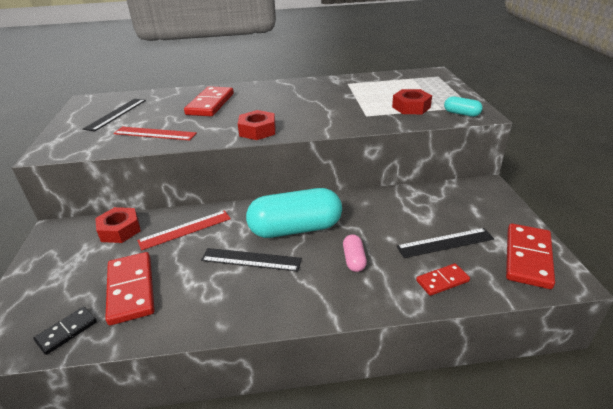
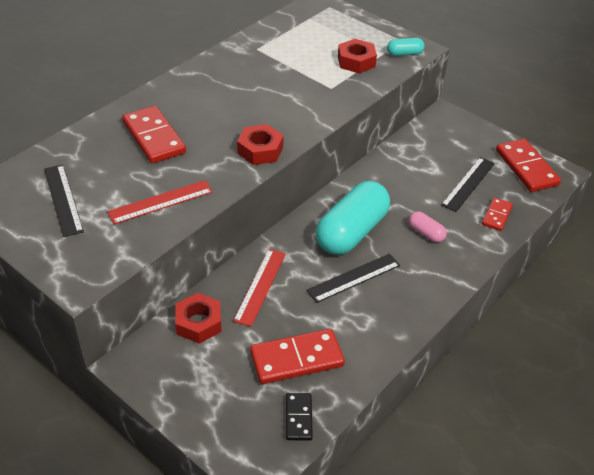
camera: 45 degrees left, 10 degrees up
red domino [105,252,154,325] -> red domino turned 45 degrees counterclockwise [250,329,345,384]

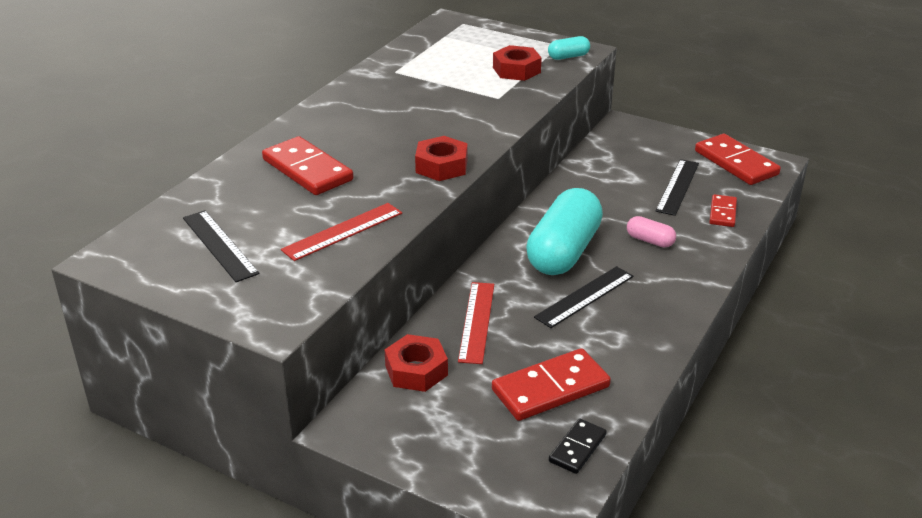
camera: 10 degrees left, 10 degrees down
black domino [286,393,313,441] -> black domino turned 45 degrees clockwise [549,419,607,474]

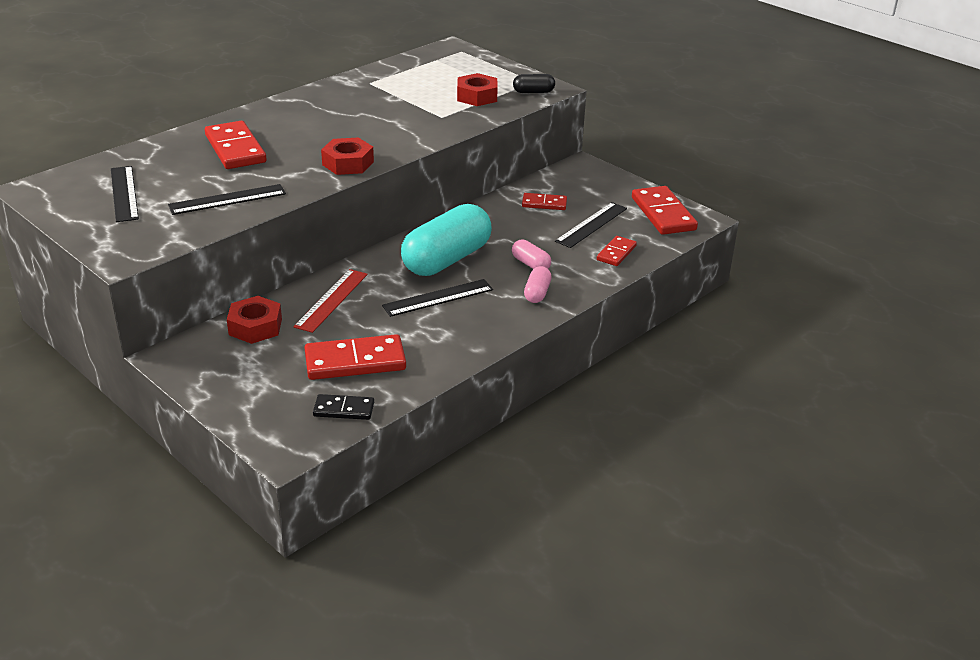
camera: 15 degrees right, 0 degrees up
red ruler [281,203,402,261] -> black ruler [168,184,286,215]
turquoise capsule [548,36,590,60] -> black capsule [513,74,555,93]
black domino [549,419,607,474] -> black domino turned 45 degrees clockwise [313,394,374,420]
none -> red domino [522,193,567,210]
none -> pink capsule [524,266,552,303]

